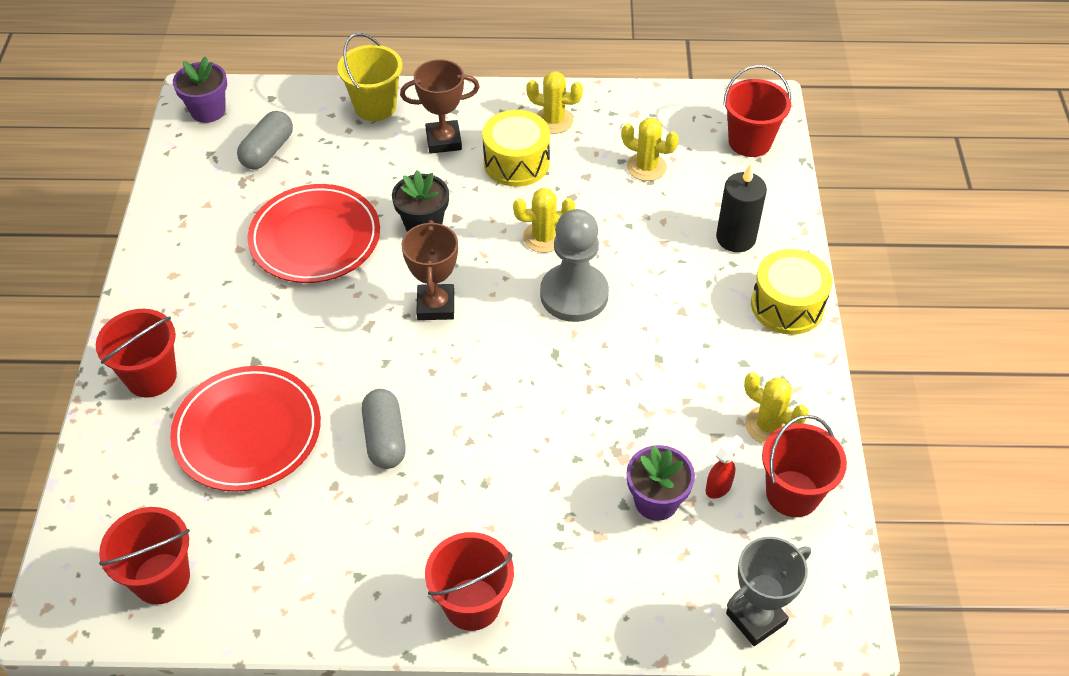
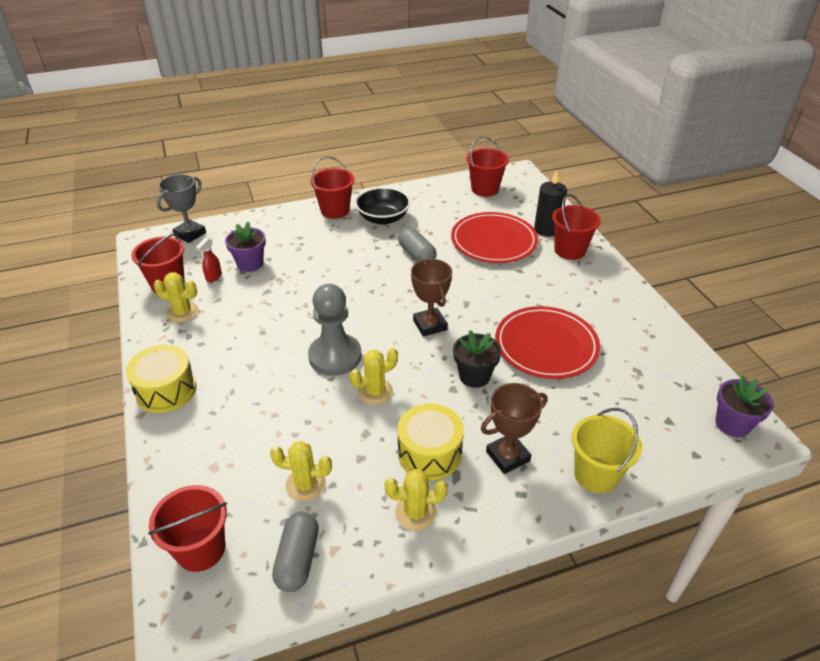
camera: 160 degrees right, 10 degrees down
grey capsule [237,111,293,169] -> grey capsule moved to [272,512,319,592]
black candle [716,164,767,252] -> black candle moved to [534,170,567,236]
none -> black bowl [355,187,410,225]

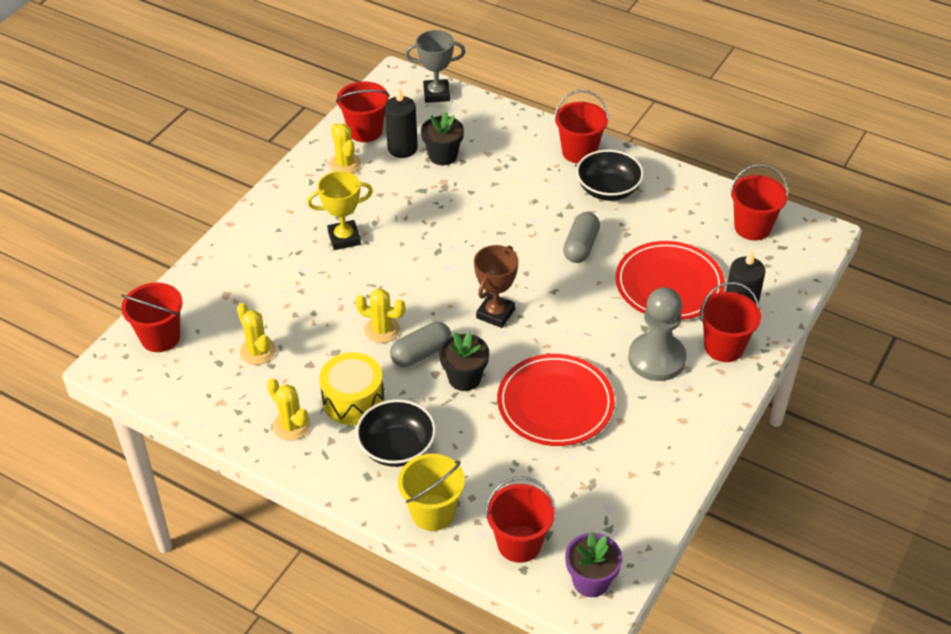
camera: 50 degrees right, 5 degrees up
yellow drum [126,345,196,413] -> none
red spray bottle [196,238,222,282] -> black candle [385,88,418,158]
purple flower pot [225,222,266,272] -> black flower pot [421,112,464,165]
grey capsule [272,512,319,592] -> grey capsule moved to [390,322,452,367]
grey pawn [308,284,361,376] -> grey pawn moved to [628,287,687,381]
brown trophy [481,383,547,474] -> black bowl [356,399,436,467]
none -> yellow trophy [307,171,373,250]
none -> red bucket [485,477,556,563]

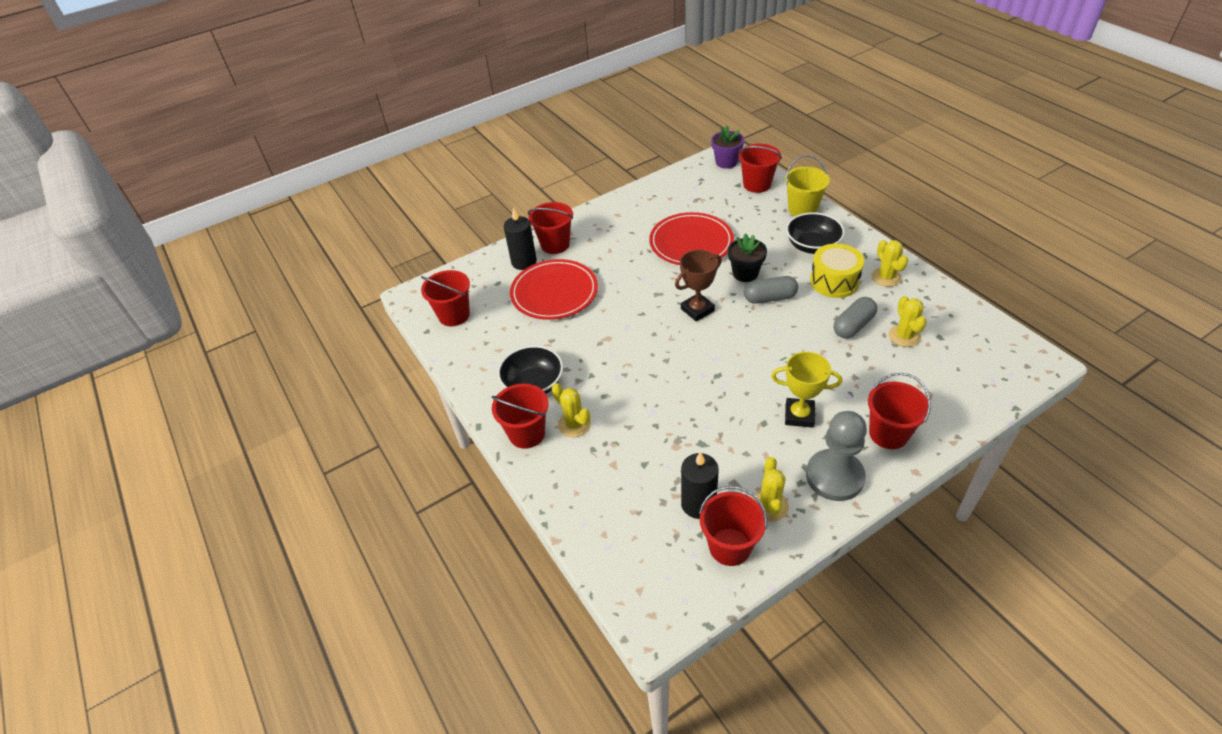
camera: 150 degrees left, 0 degrees up
red bucket [121,283,183,352] -> red bucket moved to [868,373,931,449]
yellow cactus [355,289,405,343] -> yellow cactus moved to [552,383,591,437]
grey trophy [405,30,466,103] -> none
black flower pot [421,112,464,165] -> none
grey capsule [563,212,600,263] -> grey capsule moved to [834,297,877,338]
grey pawn [628,287,687,381] -> grey pawn moved to [806,411,867,501]

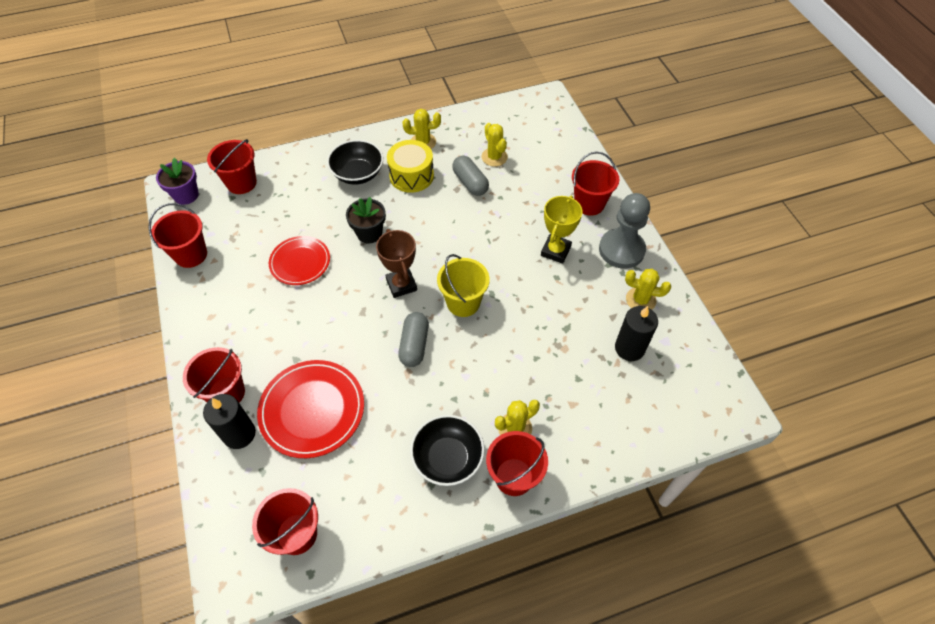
camera: 80 degrees left, 10 degrees up
red plate [649,212,734,265] -> red plate [269,236,330,285], size x0.66
red bucket [699,486,767,566] -> red bucket moved to [148,203,207,268]
grey capsule [744,276,798,304] -> grey capsule moved to [398,312,429,367]
yellow bucket [785,155,830,216] -> yellow bucket moved to [437,254,489,317]
yellow cactus [889,296,926,347] -> yellow cactus turned 60 degrees clockwise [482,123,508,167]

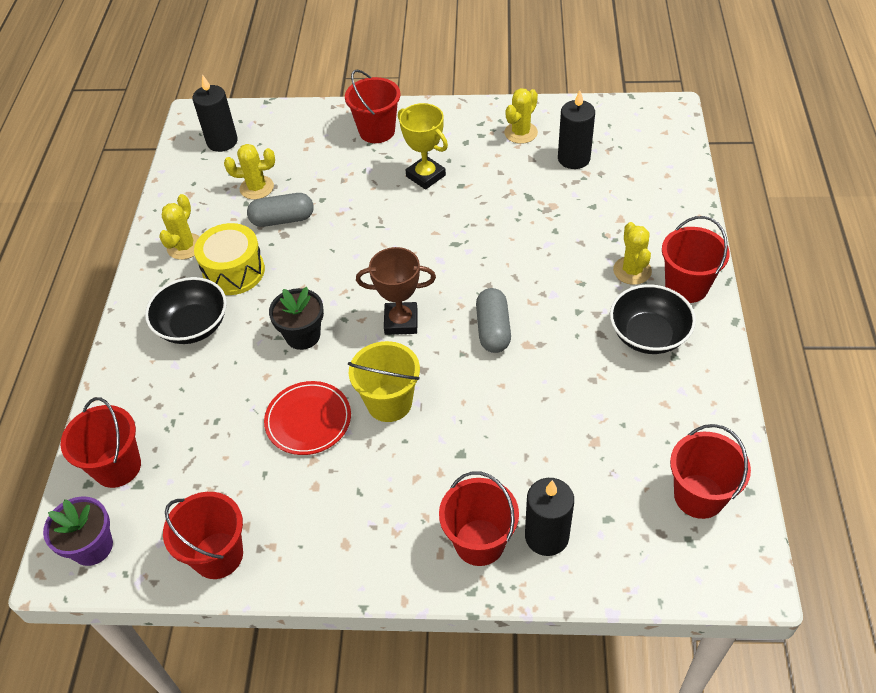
camera: 65 degrees left, 5 degrees down
red plate [257,360,364,458] -> none
grey capsule [398,312,429,367] -> grey capsule turned 60 degrees clockwise [476,288,511,353]
yellow bucket [437,254,489,317] -> yellow bucket moved to [348,341,420,422]
grey pawn [599,193,650,269] -> none
none -> black candle [192,74,238,152]

